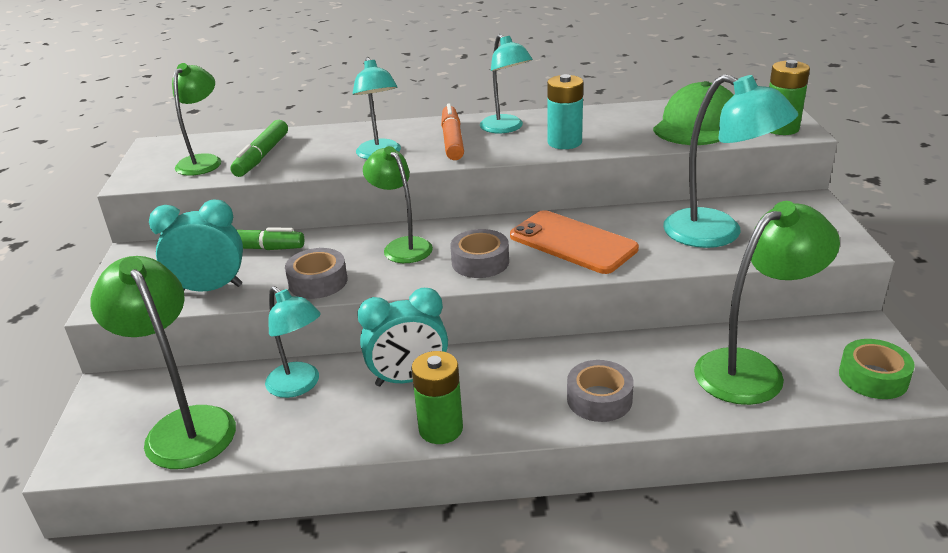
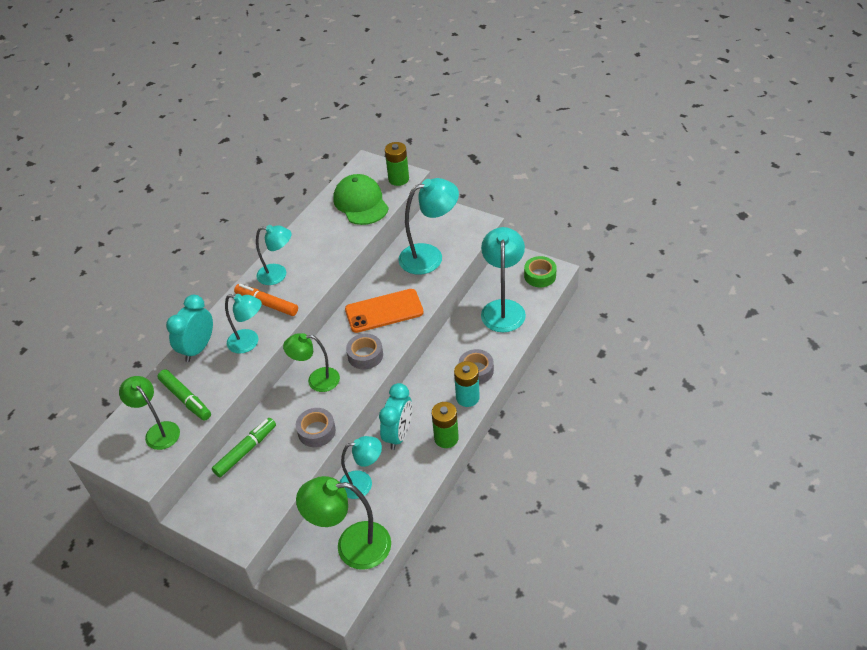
camera: 55 degrees left, 15 degrees up
turquoise clock [149,200,243,292] -> turquoise clock moved to [166,295,213,362]
turquoise battery [547,74,583,149] -> turquoise battery moved to [454,361,480,407]
green lamp [694,201,840,405] -> turquoise lamp [481,227,526,332]

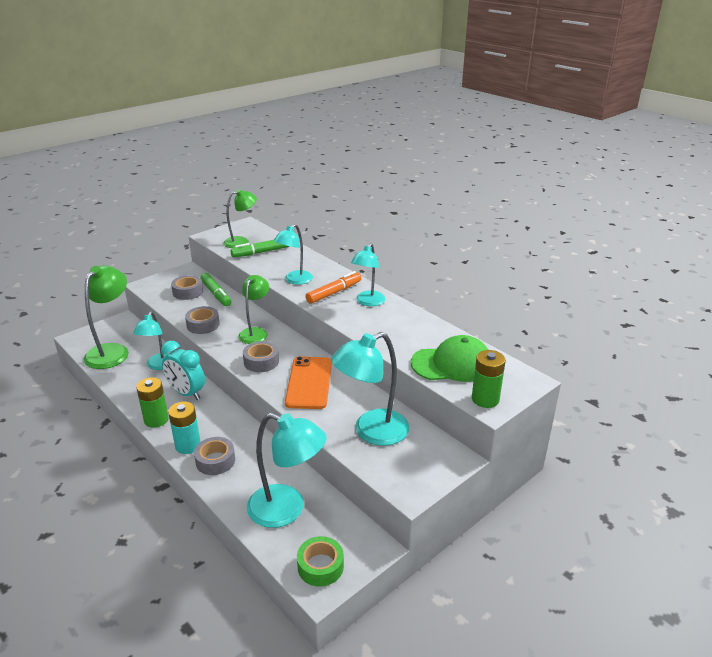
camera: 105 degrees right, 15 degrees down
turquoise clock [166,295,213,362] -> none
turquoise lamp [398,178,459,274] -> turquoise lamp turned 60 degrees clockwise [331,332,409,446]
none -> grey tape [171,275,203,300]

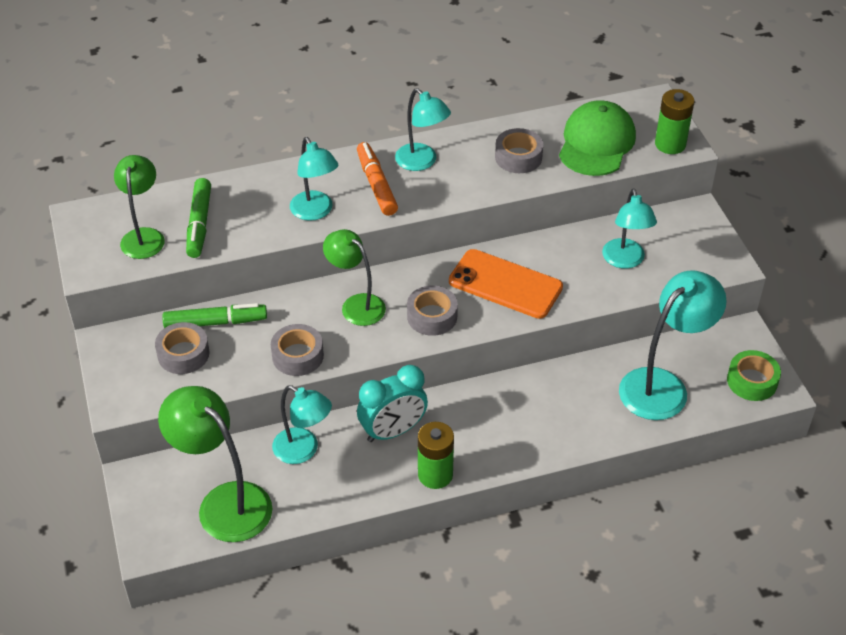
camera: 65 degrees left, 15 degrees up
turquoise battery [168,401,201,454] -> none
grey tape [194,437,235,475] -> grey tape moved to [495,128,543,173]
turquoise lamp [331,332,409,446] -> turquoise lamp [602,189,657,269], size x0.65

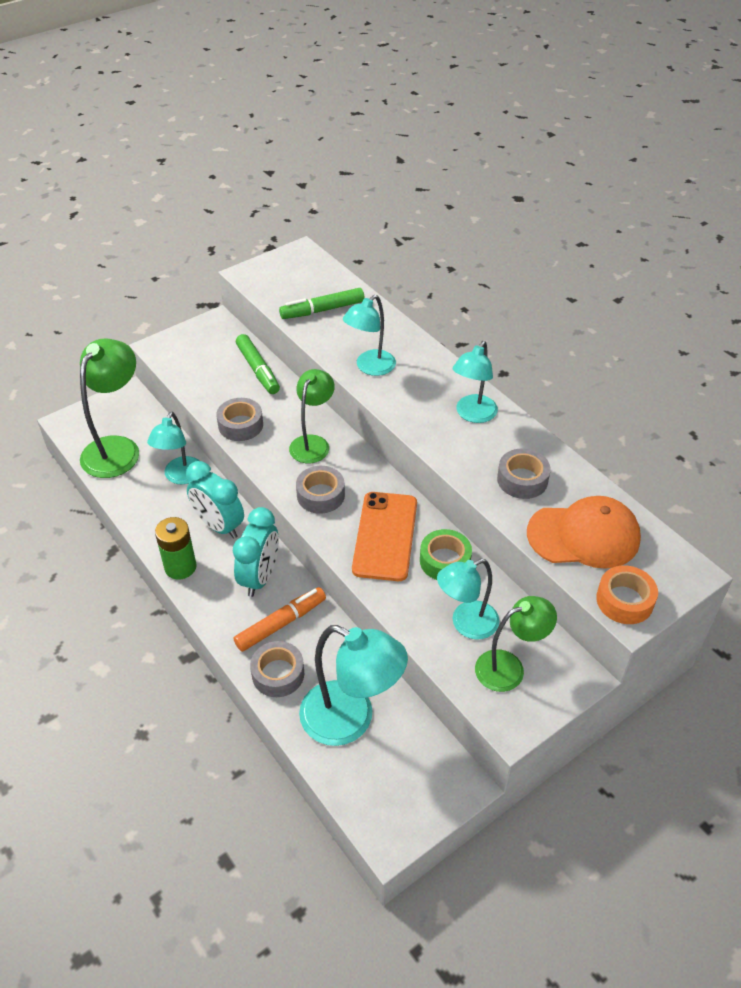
camera: 70 degrees right, 0 degrees up
green lamp [114,155,165,259] -> green lamp moved to [475,596,557,692]
grey tape [155,322,209,374] -> grey tape moved to [250,641,304,697]
orange marker [357,142,398,216] -> orange marker moved to [234,587,326,652]
green cap [559,100,636,176] -> orange cap [527,496,641,569]
green battery [655,89,694,154] -> orange tape [596,565,658,624]
green tape [727,350,781,401] -> green tape moved to [420,529,472,580]
none -> turquoise clock [233,507,279,597]

